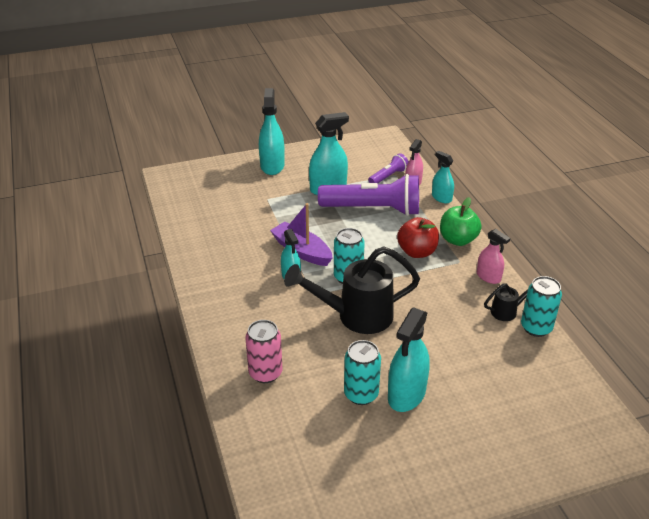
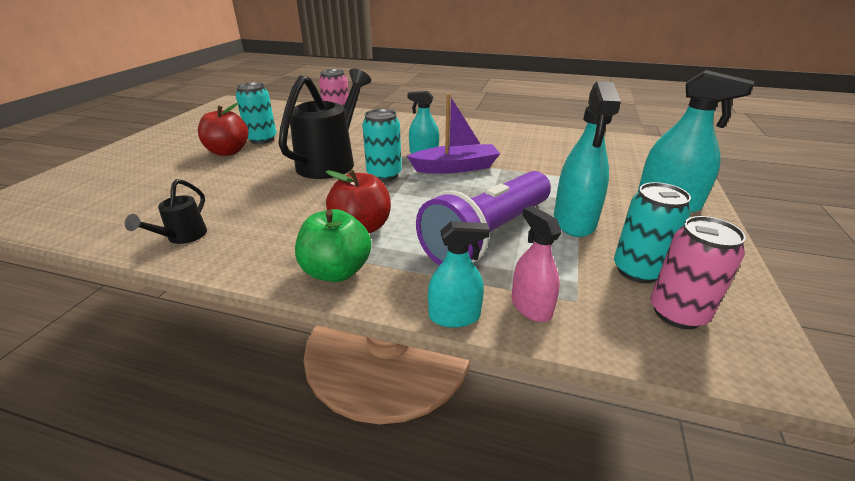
camera: 125 degrees right, 5 degrees down
purple flashlight [368,153,408,183] -> none
turquoise spray bottle [388,307,430,412] -> red apple [198,103,248,156]
pink spray bottle [477,229,510,284] -> none
turquoise can [521,276,562,337] -> turquoise can moved to [614,182,691,283]
none -> pink can [650,216,746,329]

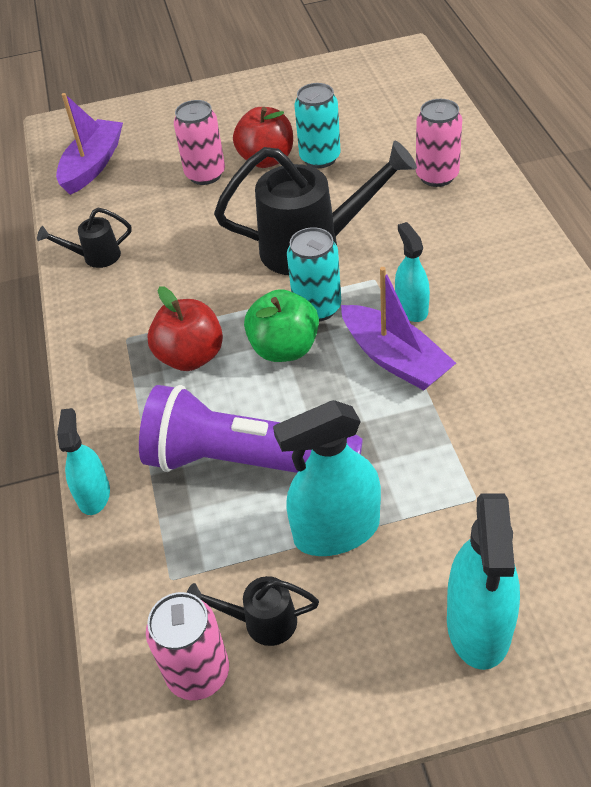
camera: 65 degrees right, 15 degrees up
green apple [295,209,372,282] -> green apple moved to [244,289,319,362]
turquoise spray bottle [428,221,490,328] -> turquoise spray bottle turned 150 degrees counterclockwise [57,408,110,515]
pink spray bottle [511,206,562,322] -> none
turquoise can [614,182,691,283] -> black watering can [187,576,319,646]
none -> purple boat [56,93,123,195]
none -> pink can [174,100,225,185]

